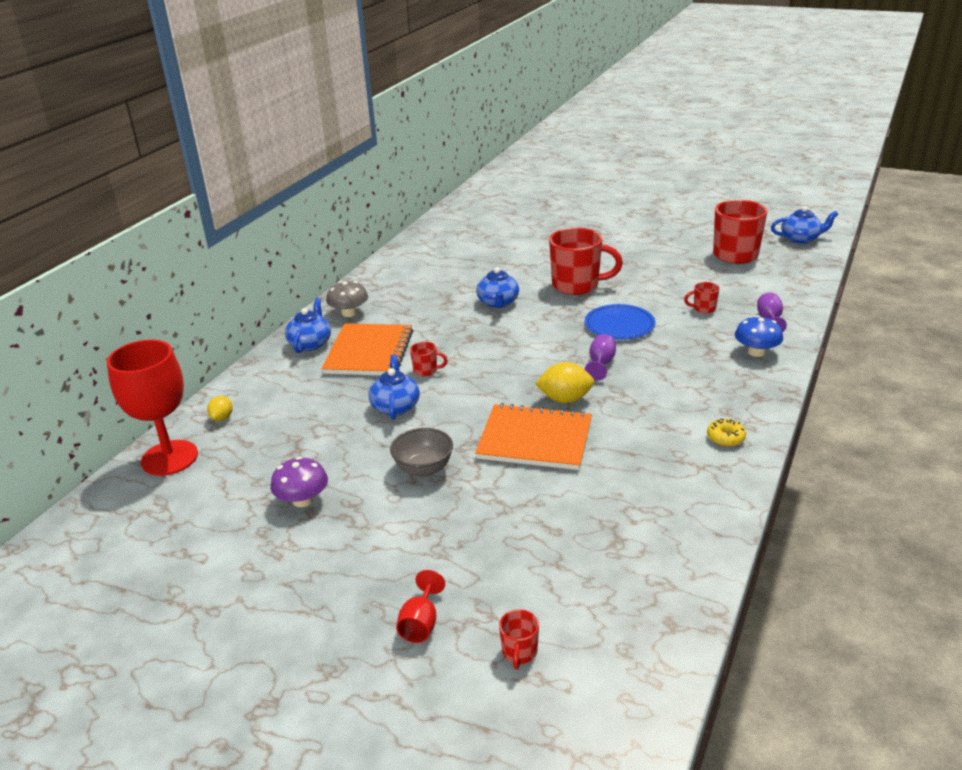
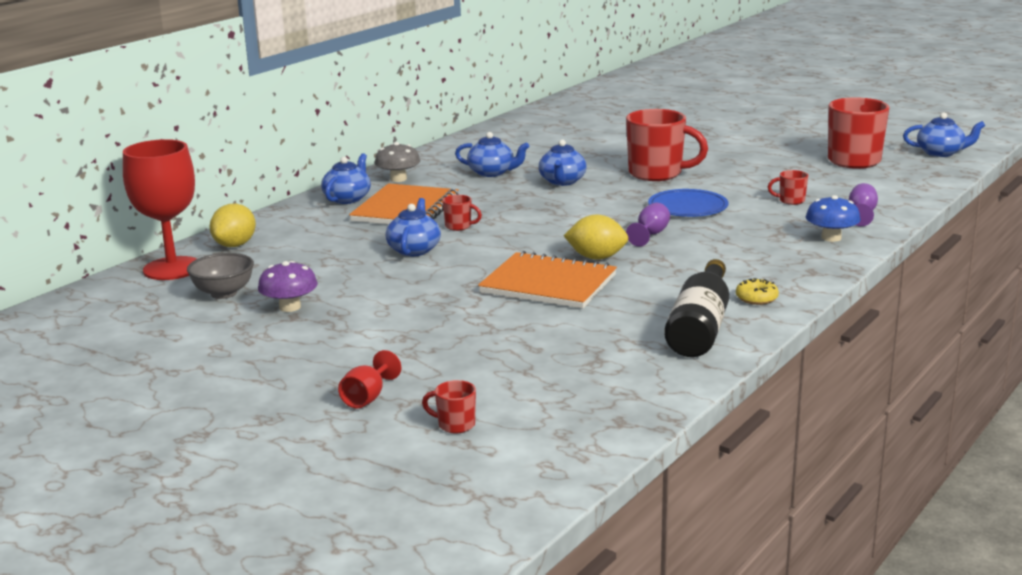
camera: 10 degrees right, 10 degrees down
yellow lemon [207,396,233,421] -> yellow lemon [209,204,256,247], size x1.71
grey bowl [390,428,453,477] -> grey bowl moved to [187,253,254,299]
red mug [499,609,539,669] -> red mug turned 90 degrees clockwise [422,380,476,433]
none -> blue teapot [455,132,530,177]
none -> black bottle [664,259,729,357]

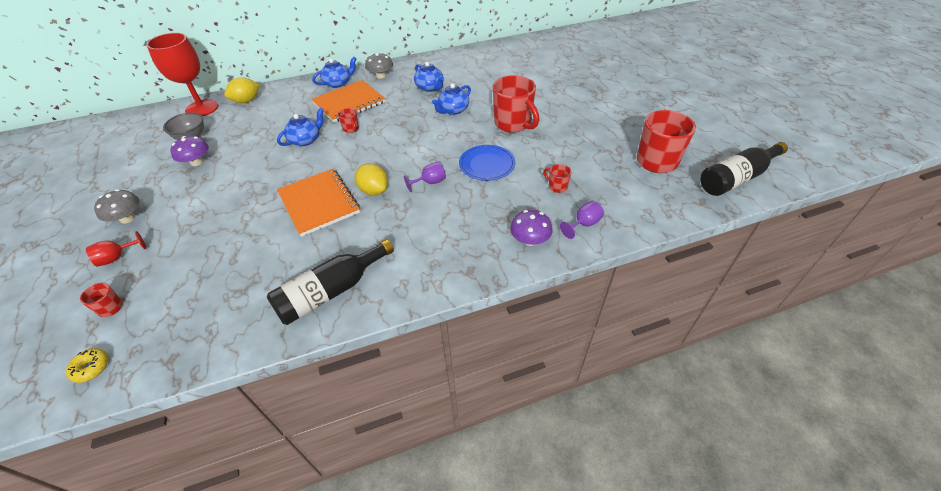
camera: 35 degrees right, 25 degrees up
yellow donut [736,278,779,305] -> yellow donut moved to [66,348,109,383]
blue mushroom [805,195,861,242] -> purple mushroom [510,210,553,246]
blue teapot [903,112,985,157] -> black bottle [700,142,788,196]
none -> grey mushroom [94,189,140,224]

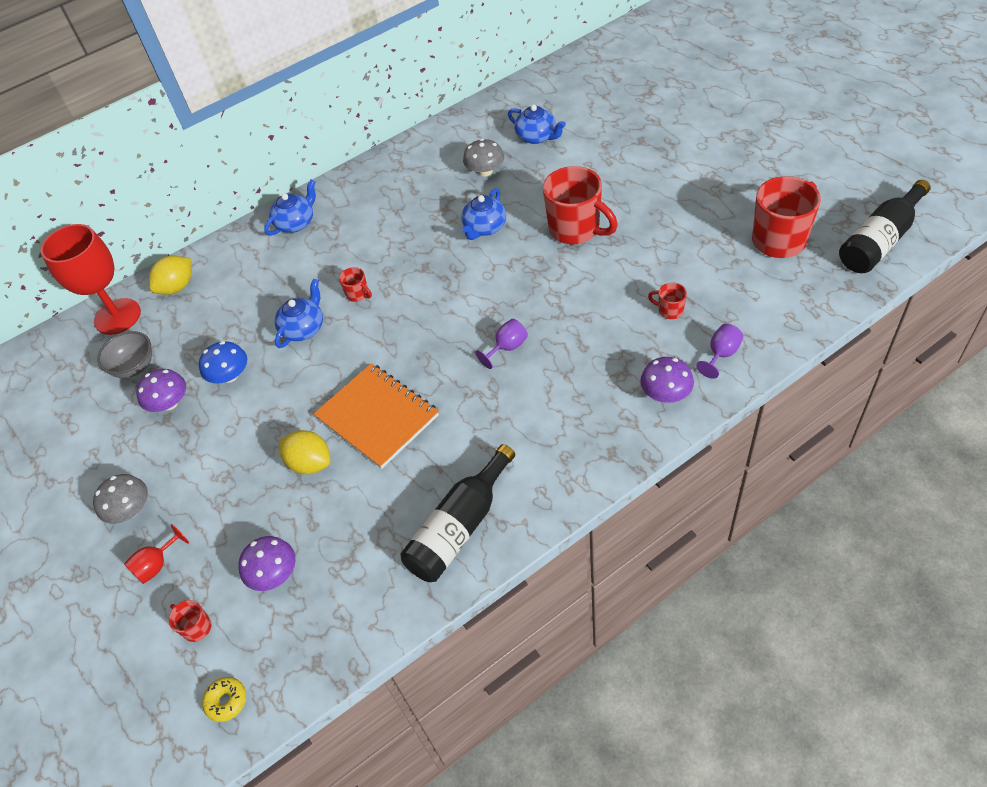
camera: 10 degrees left, 5 degrees up
orange notebook [312,80,386,123] -> none
yellow lemon [355,163,388,195] -> yellow lemon moved to [279,430,330,474]
grey mushroom [365,53,393,79] -> grey mushroom moved to [463,139,504,177]
blue teapot [414,62,444,92] -> blue teapot moved to [508,105,566,144]
blue plate [459,145,515,181] -> none
none -> blue mushroom [199,341,247,384]
none -> purple mushroom [238,536,295,591]

